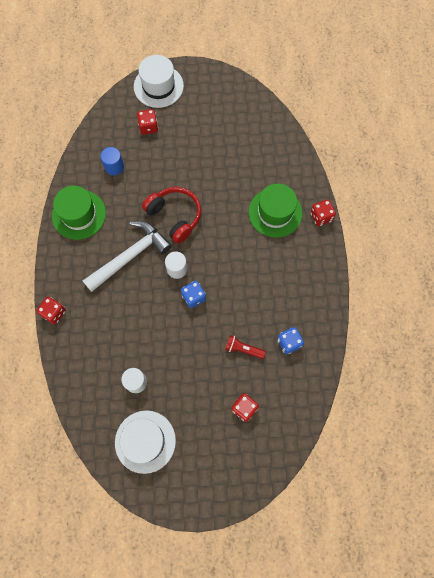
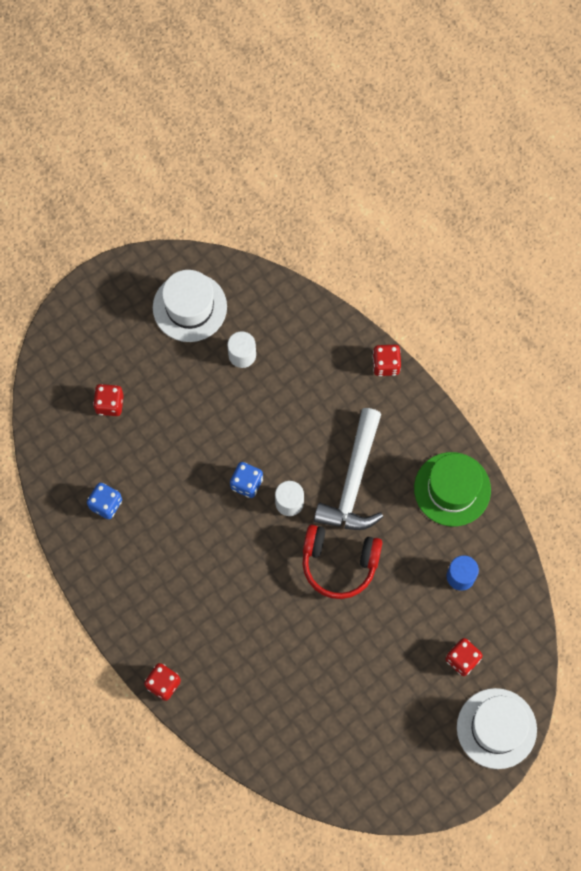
camera: 145 degrees right, 0 degrees up
red flashlight [225,335,266,359] -> none
green hat [248,184,303,238] -> none

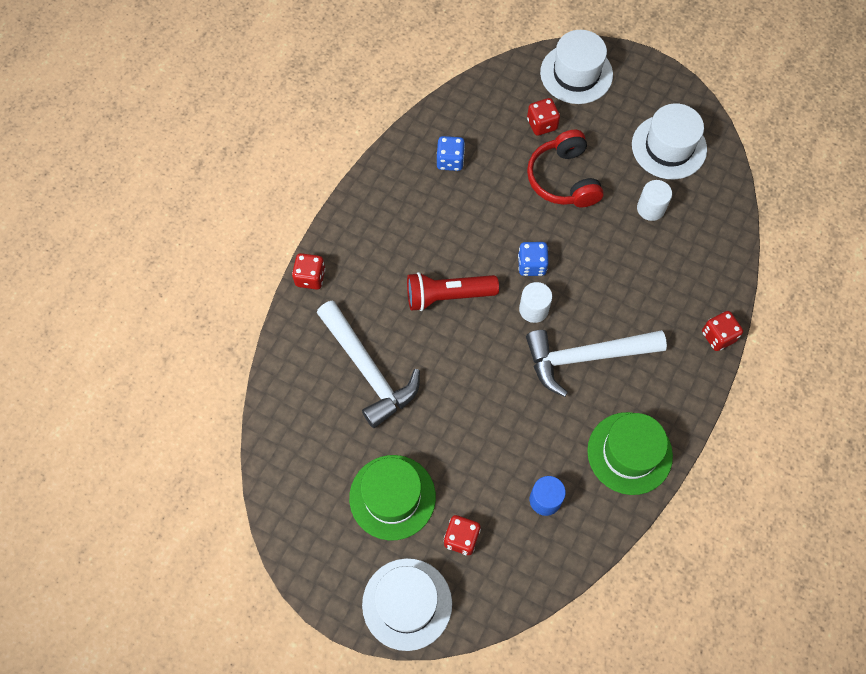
camera: 65 degrees right, 5 degrees down
red headphones [302,525,382,599] -> red headphones moved to [527,130,604,207]
none -> white hammer [317,300,420,428]
none -> green hat [349,455,436,540]
none -> red flashlight [407,272,499,311]
none -> white hat [540,30,613,104]

